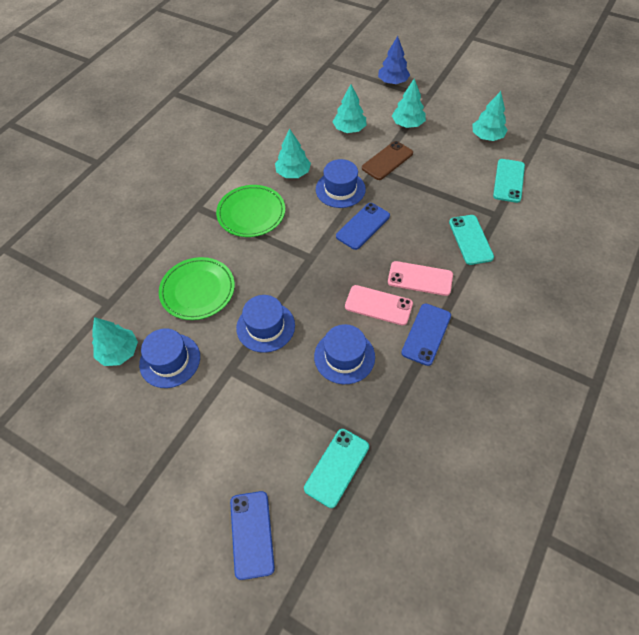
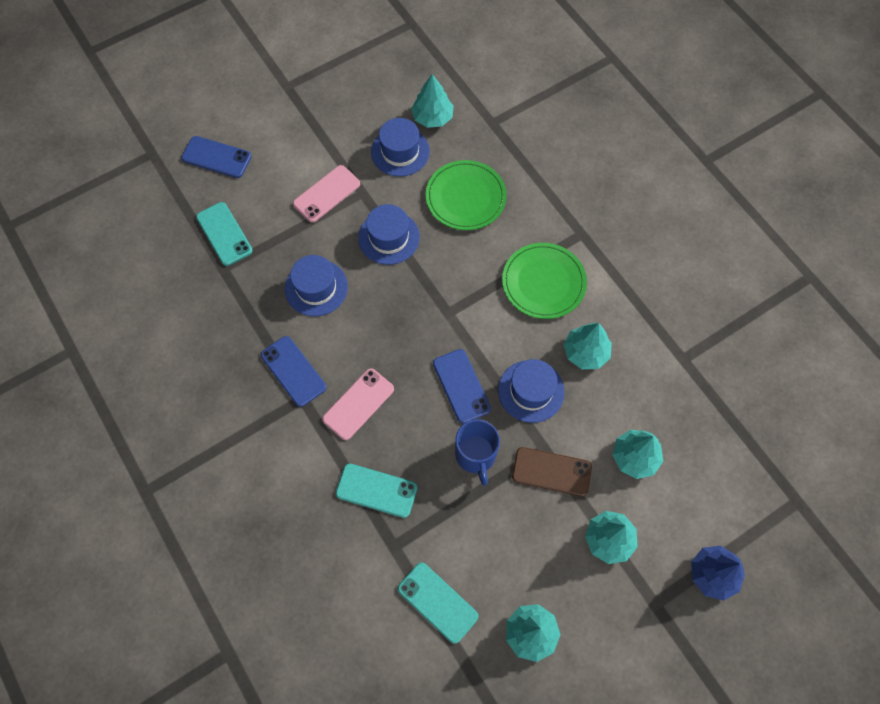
camera: 115 degrees right, 10 degrees up
pink phone [345,285,413,325] -> pink phone moved to [293,165,360,223]
brown phone [362,141,413,180] -> brown phone turned 60 degrees counterclockwise [512,447,592,496]
none -> blue mug [455,419,500,486]

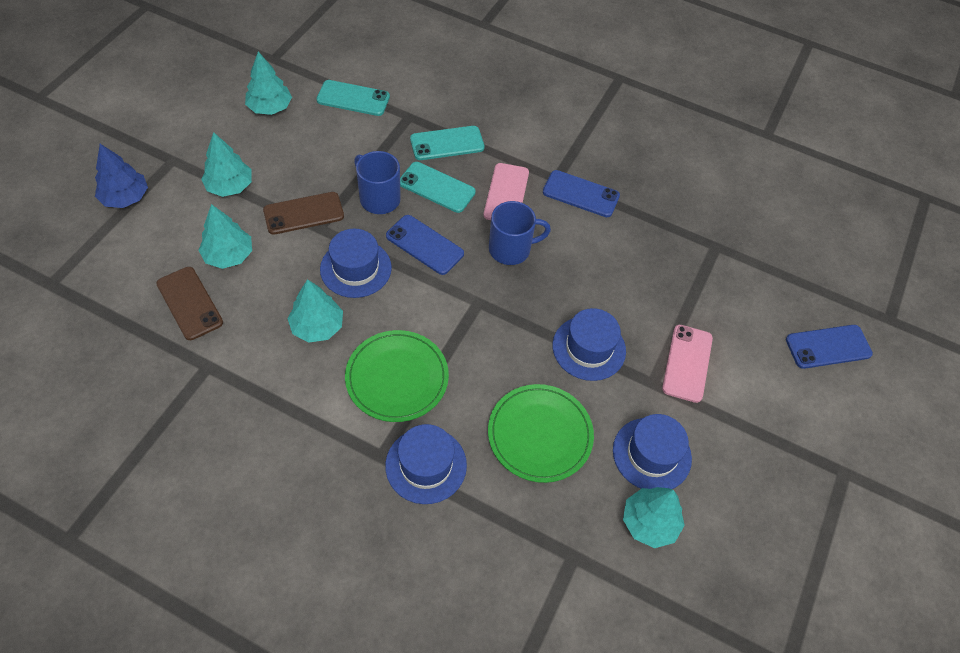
camera: 145 degrees right, 10 degrees down
turquoise phone [196,202,253,266] -> turquoise phone moved to [400,162,476,213]
blue hat [285,255,348,316] -> blue hat moved to [385,424,467,504]
none -> brown phone [156,267,223,340]
none -> blue mug [489,201,551,265]

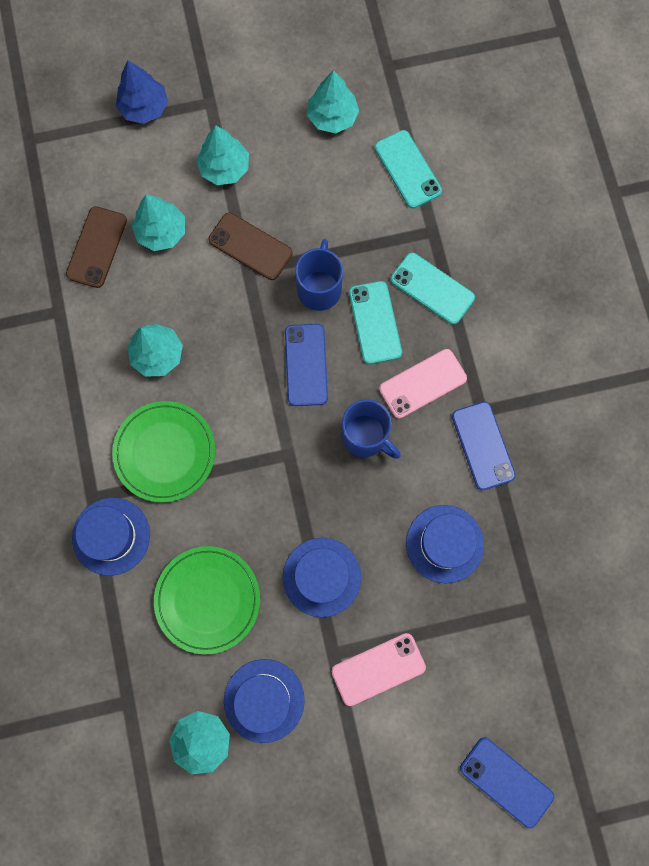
camera: 55 degrees right, 20 degrees up
blue hat [320,229,392,298] -> blue hat moved to [406,505,484,583]

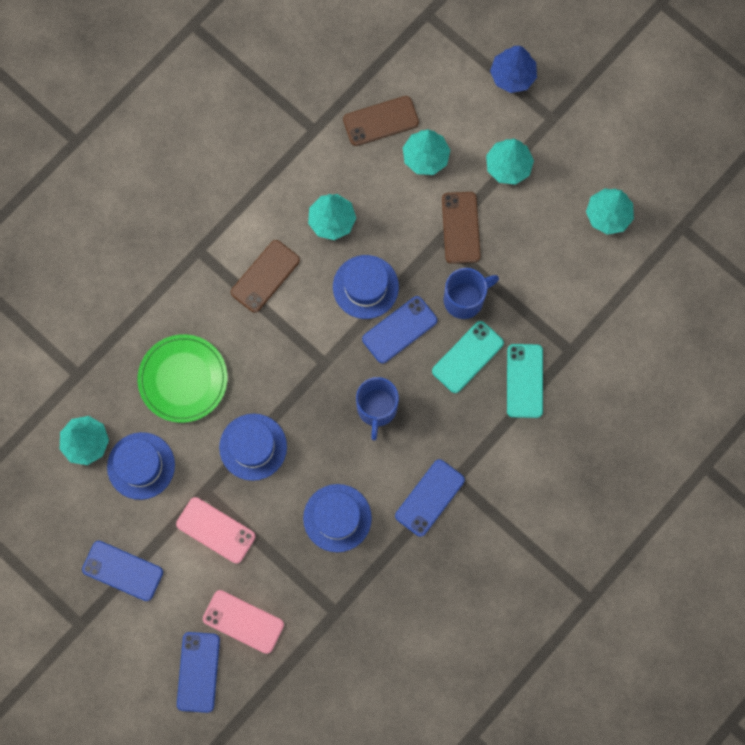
camera: 55 degrees right, 0 degrees up
blue hat [72,498,150,576] -> blue hat moved to [333,255,399,319]
green plate [112,401,216,503] -> brown phone [231,240,300,313]
turquoise phone [375,130,442,209] -> none
pink phone [379,349,467,418] -> pink phone moved to [203,590,284,654]
none -> blue phone [82,541,163,601]

